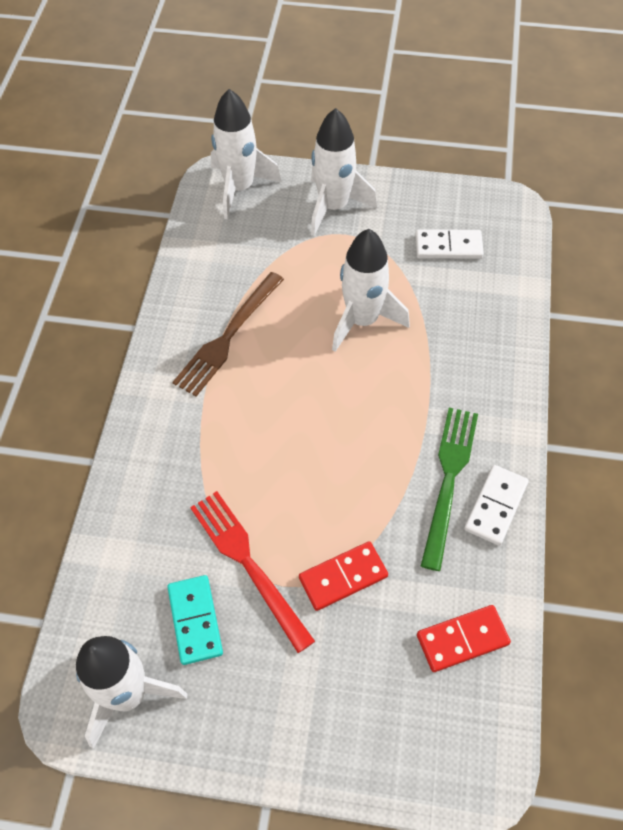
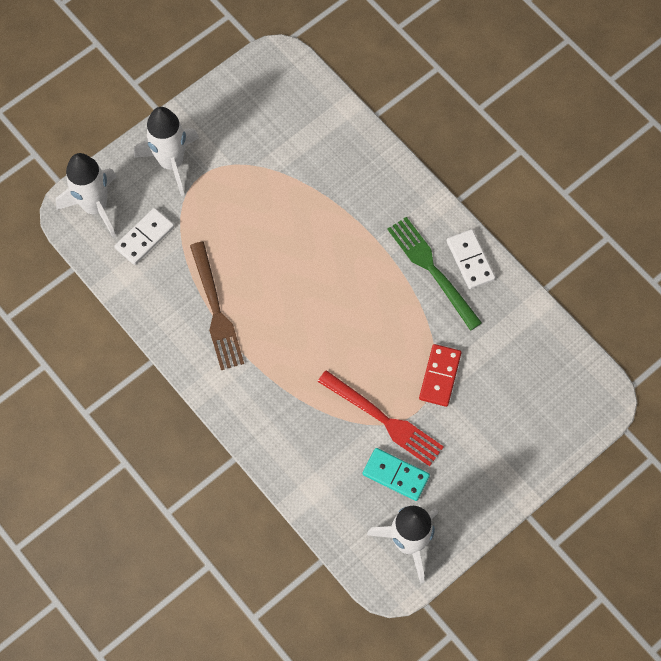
camera: 50 degrees left, 10 degrees up
red fork [190,491,315,653] -> red fork turned 150 degrees counterclockwise [317,370,444,466]
white rocket [332,229,410,352] -> none
white domino [415,229,484,259] -> white domino moved to [115,208,174,265]
red domino [417,605,511,672] -> none

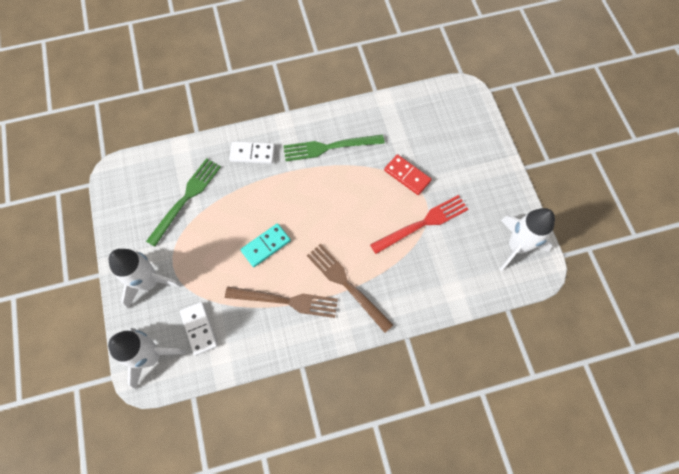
camera: 65 degrees left, 0 degrees up
turquoise domino [363,448,430,501] -> turquoise domino moved to [241,223,291,267]
white domino [447,229,496,289] -> white domino moved to [229,141,275,164]
none -> green fork [146,158,221,247]
none -> brown fork [307,244,393,333]

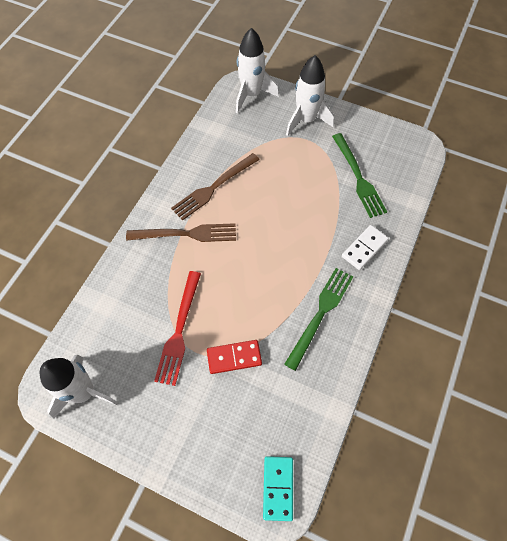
camera: 130 degrees right, 5 degrees down
white domino [180,302,218,356] -> none
turquoise domino [241,223,291,267] -> turquoise domino moved to [263,456,293,521]

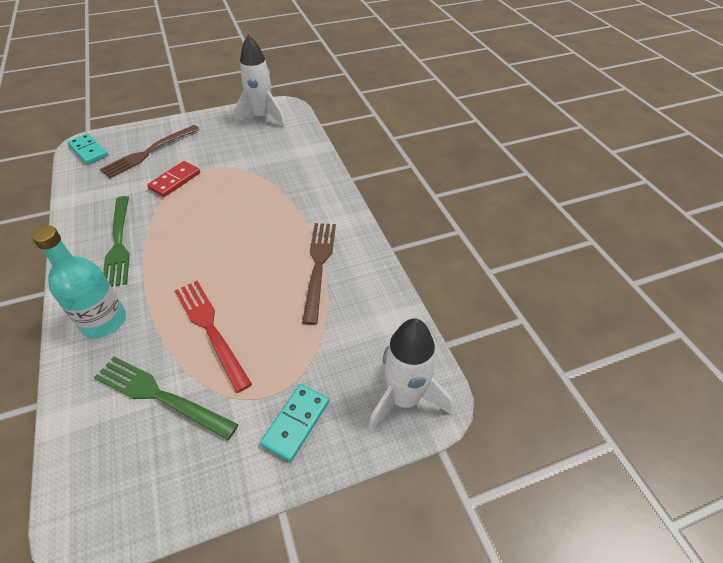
camera: 135 degrees right, 15 degrees down
brown fork [126,223,236,242] -> brown fork moved to [100,125,200,178]
red fork [154,271,201,386] -> red fork moved to [175,281,252,393]
white rocket [286,55,334,136] -> turquoise domino [260,384,329,462]
white domino [342,225,389,270] -> turquoise bottle [32,226,126,338]

